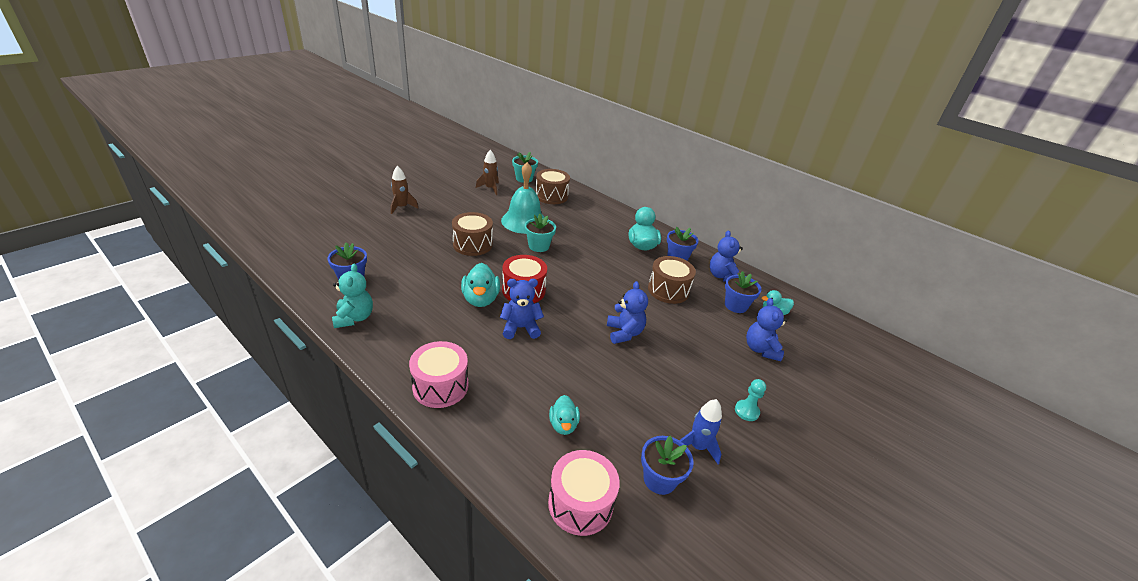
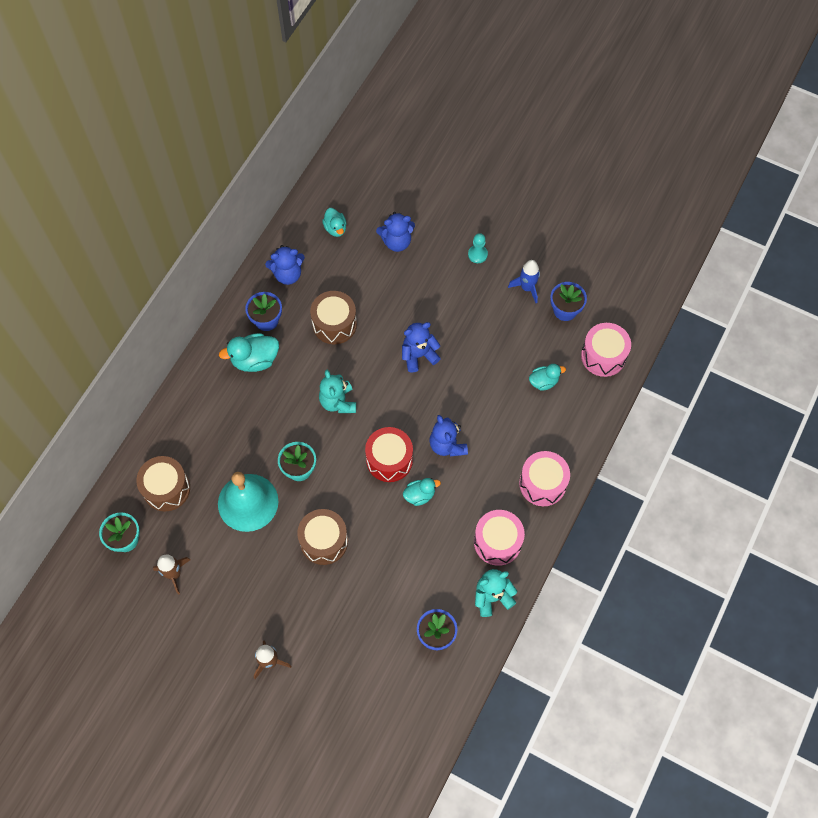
camera: 100 degrees left, 30 degrees up
turquoise duck [461,263,500,307] -> turquoise duck [403,478,441,506], size x0.63
blue flower pot [725,271,761,313] -> none
none -> turquoise teddy bear [319,370,356,413]
none -> pink drum [474,510,525,566]

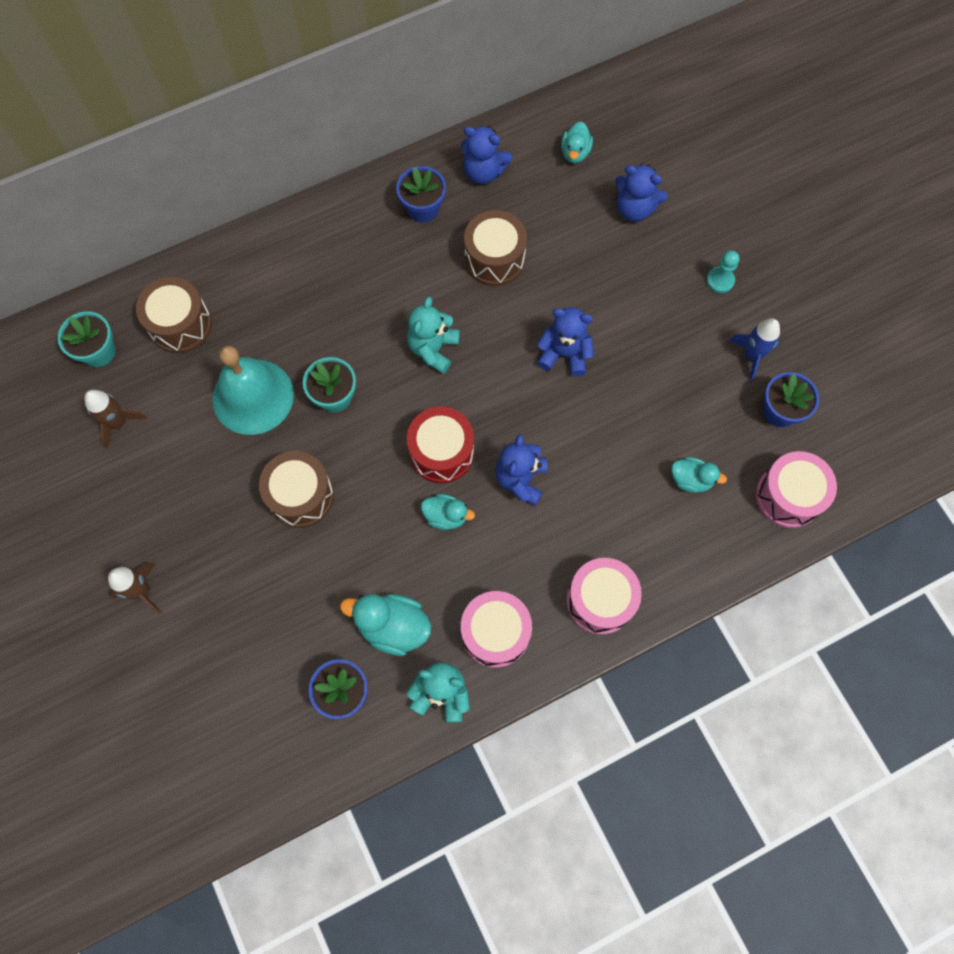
camera: 35 degrees right, 5 degrees up
turquoise duck [219,333,279,372] -> turquoise duck moved to [340,594,431,656]

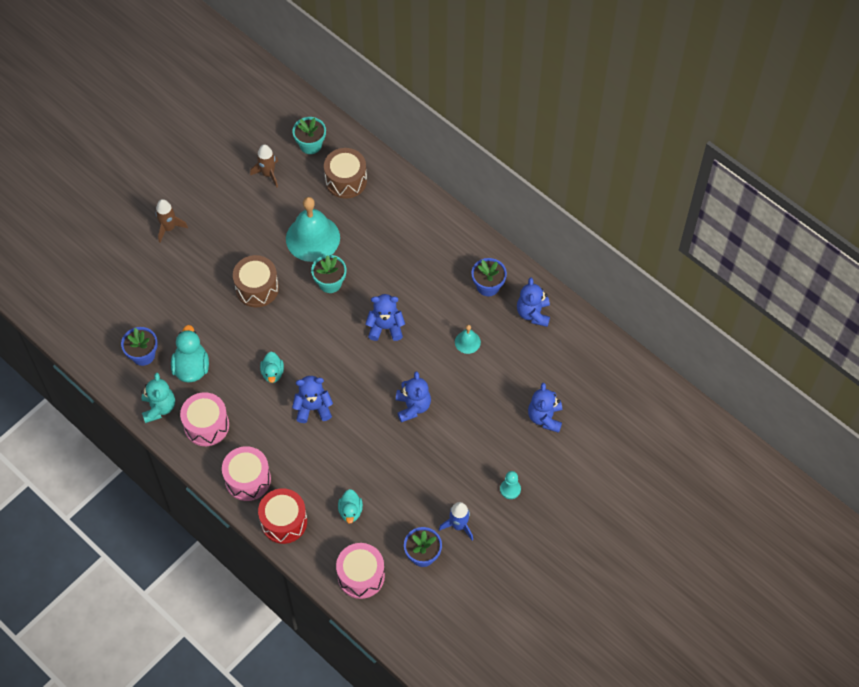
camera: 70 degrees right, 10 degrees down
turquoise teddy bear [407,297,460,374] -> blue teddy bear [365,294,405,341]
red drum [407,407,474,483] -> red drum moved to [258,489,307,544]
brown drum [464,210,527,286] -> turquoise bell [455,325,481,354]
turquoise duck [561,121,593,163] -> none

